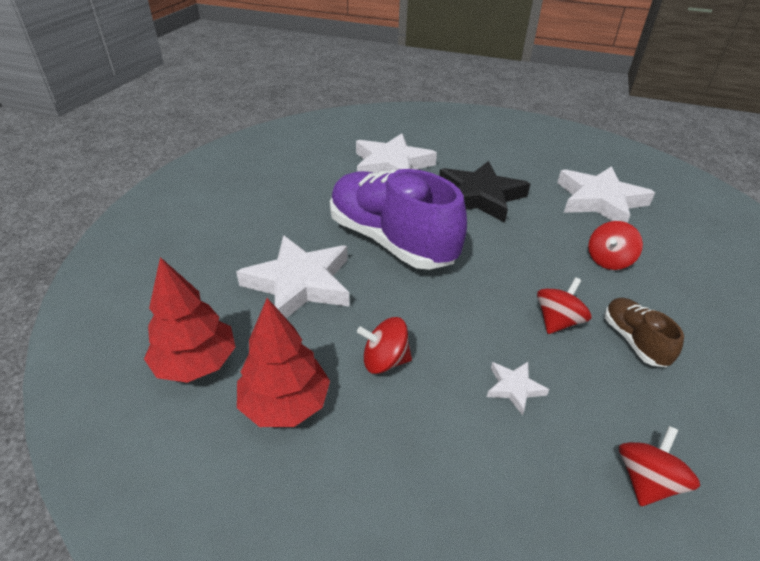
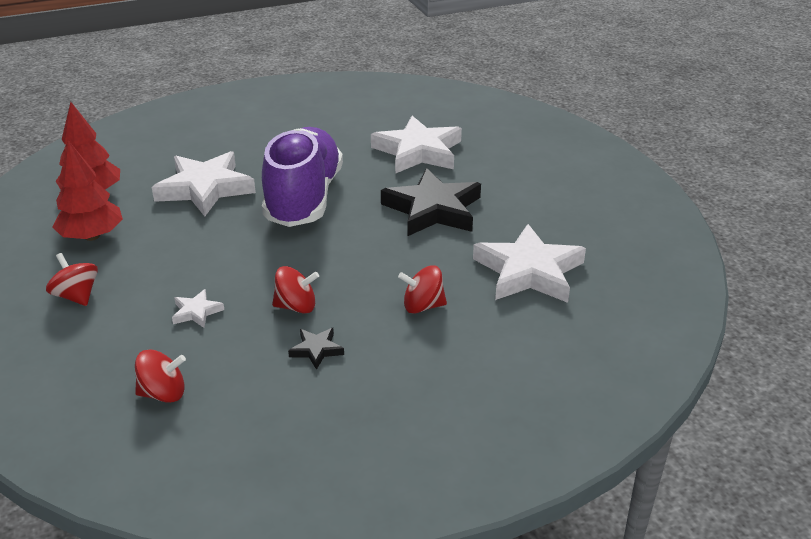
camera: 50 degrees right, 5 degrees down
red spinning top [357,317,412,374] -> red spinning top moved to [46,253,98,306]
brown shoe [605,298,684,367] -> black star [288,328,344,370]

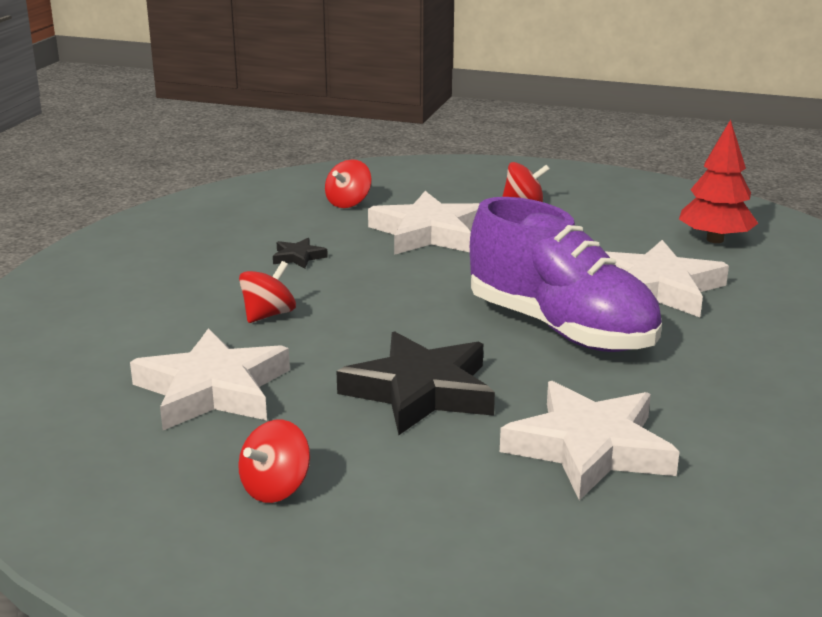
camera: 130 degrees right, 10 degrees down
red tree [52,140,123,241] -> none
white star [172,289,224,328] -> white star [368,191,480,255], size x2.29
red spinning top [272,266,319,314] -> red spinning top moved to [238,420,310,503]

